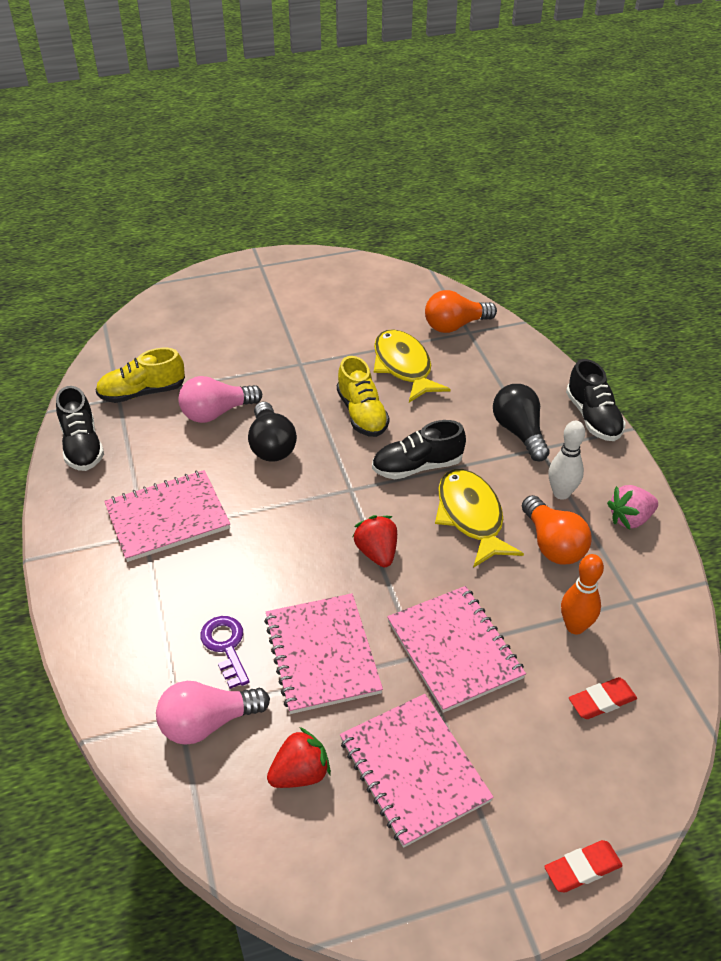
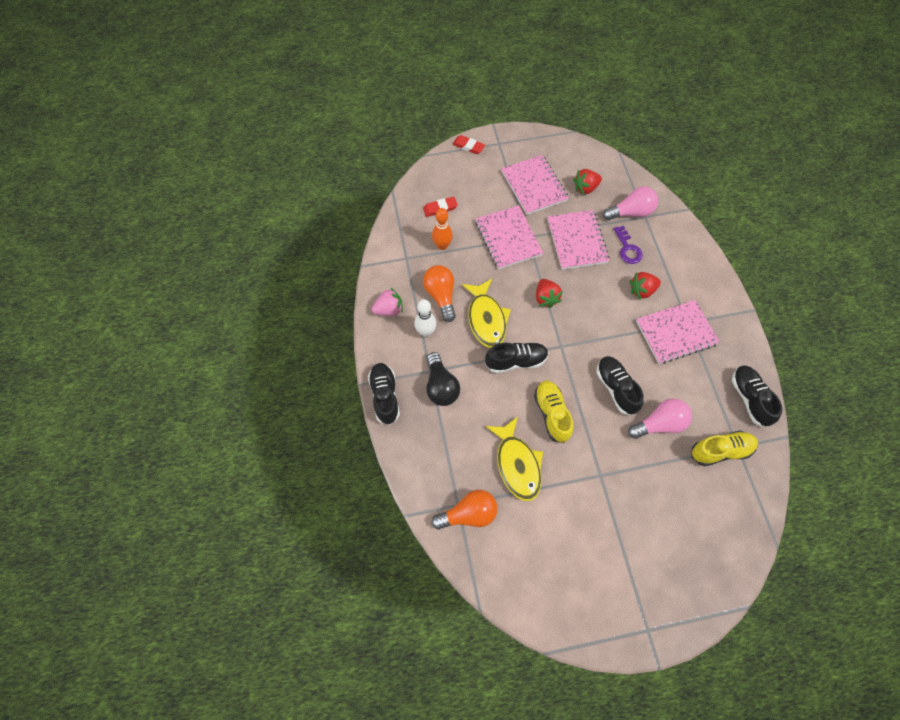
camera: 175 degrees left, 20 degrees up
black light bulb [248,402,297,462] -> black shoe [596,356,644,415]
red eraser [544,840,623,893] -> red eraser turned 45 degrees clockwise [452,135,485,154]
none -> red strawberry [630,272,661,300]

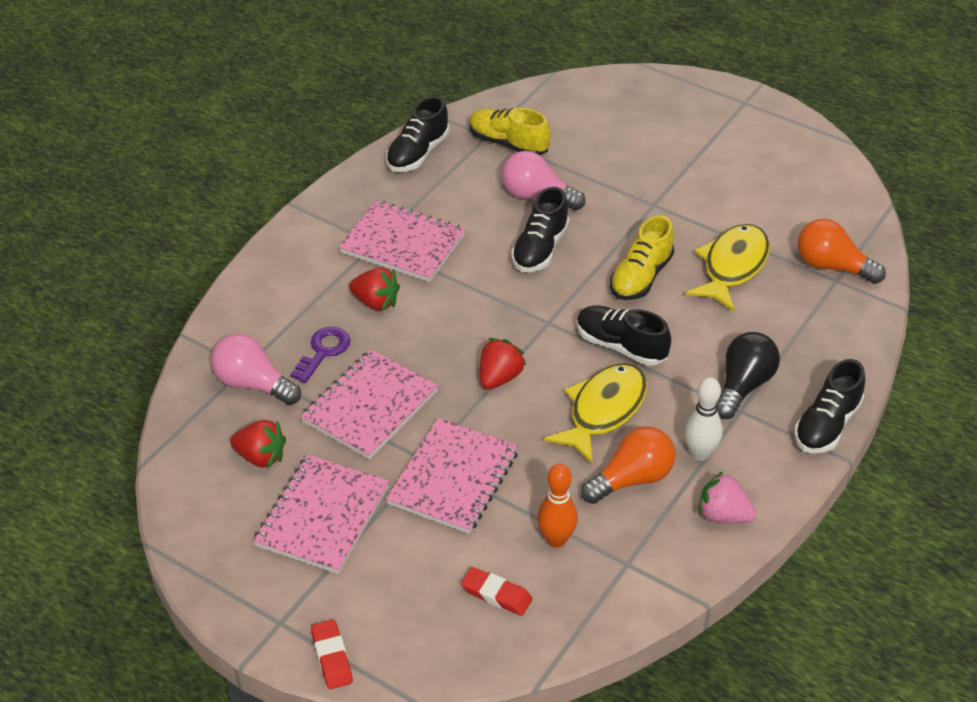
camera: 135 degrees left, 20 degrees down
orange light bulb [423,265,456,322] -> orange light bulb turned 150 degrees counterclockwise [581,426,675,504]

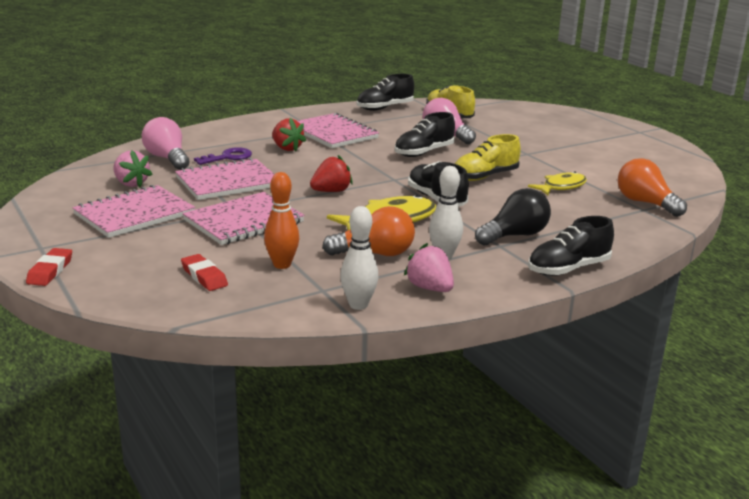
camera: 25 degrees right, 20 degrees down
red strawberry [230,420,286,469] -> pink strawberry [113,150,152,187]
yellow fish [686,224,770,311] -> yellow fish [528,171,587,195], size x0.65
none -> white bowling pin [340,206,378,310]

